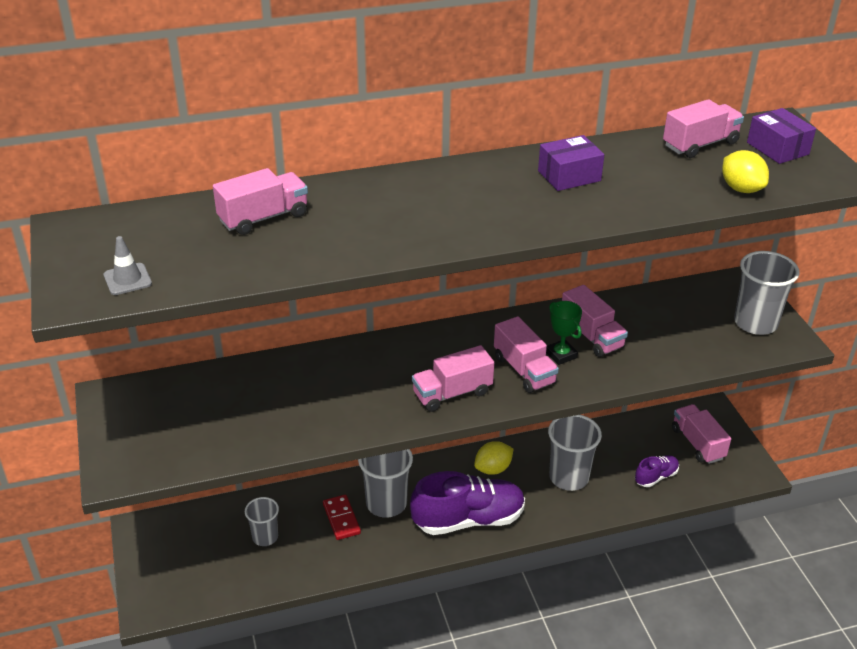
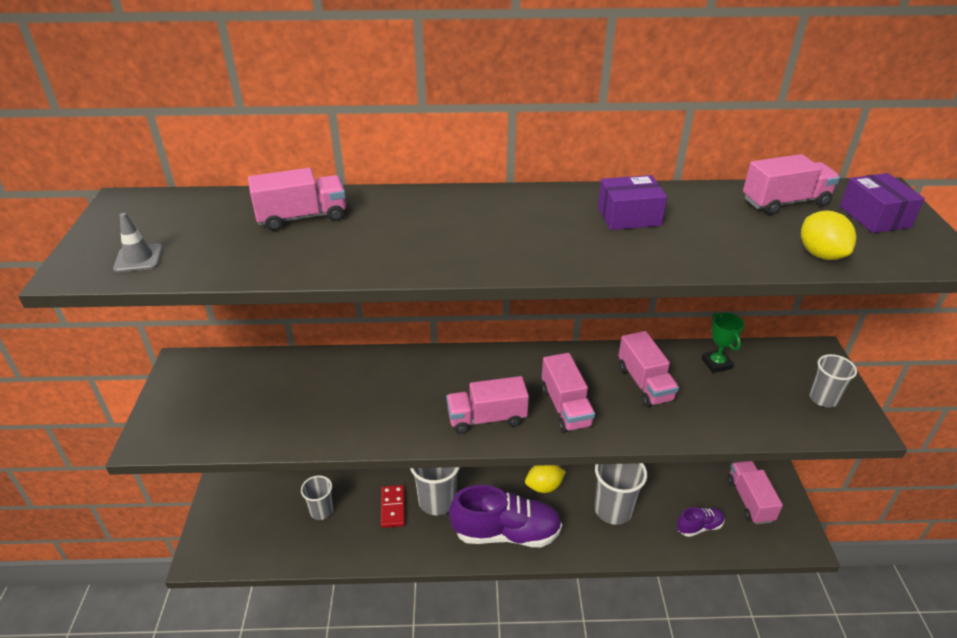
camera: 15 degrees right, 0 degrees up
green trophy [546,301,582,365] -> green trophy moved to [702,312,745,373]
grey cup [734,251,799,335] -> grey cup [809,354,857,408], size x0.61

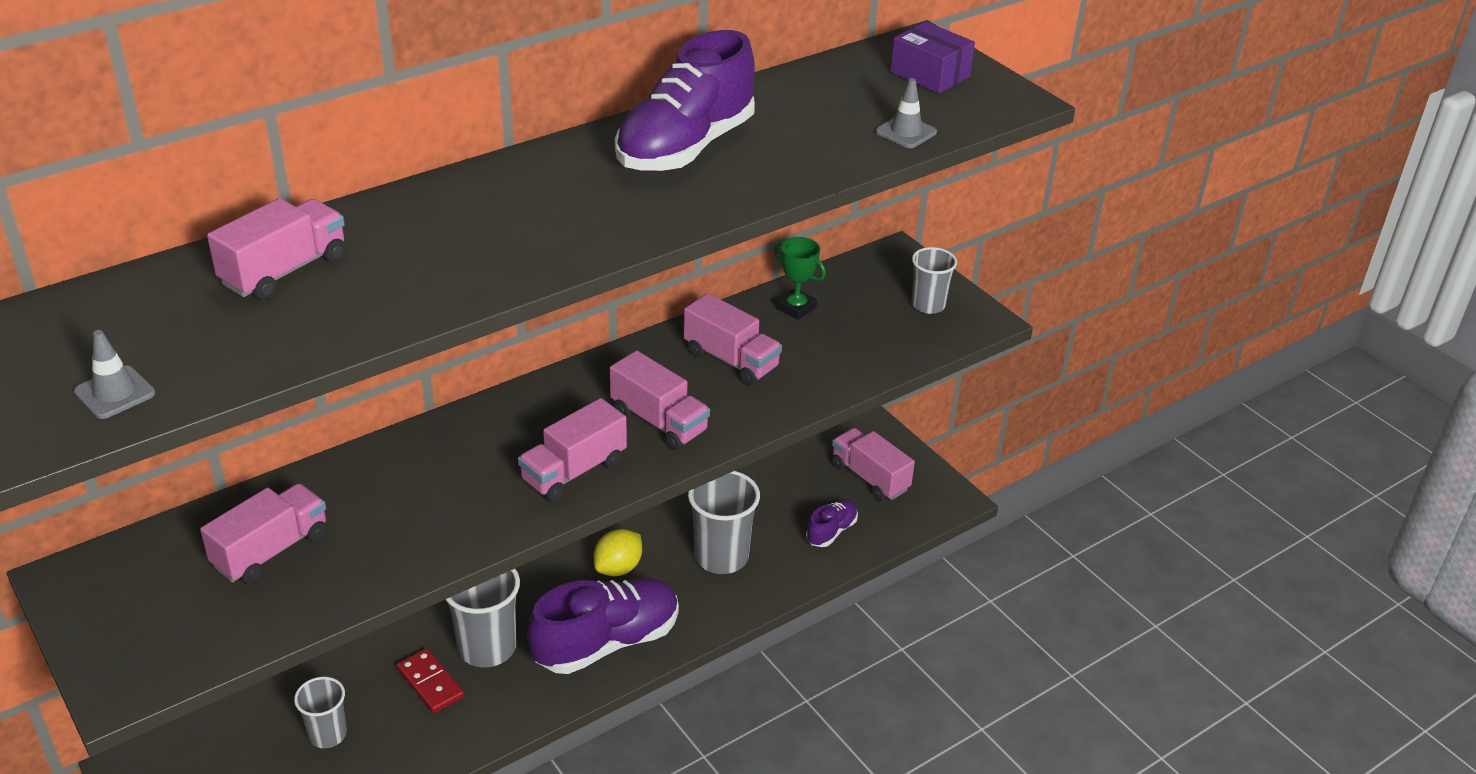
camera: 35 degrees left, 0 degrees up
purple box [598,175,667,230] -> purple shoe [615,30,755,172]
pink truck [743,154,840,215] -> pink truck moved to [200,483,327,584]
yellow lemon [801,211,856,260] -> grey traffic cone [876,78,937,148]

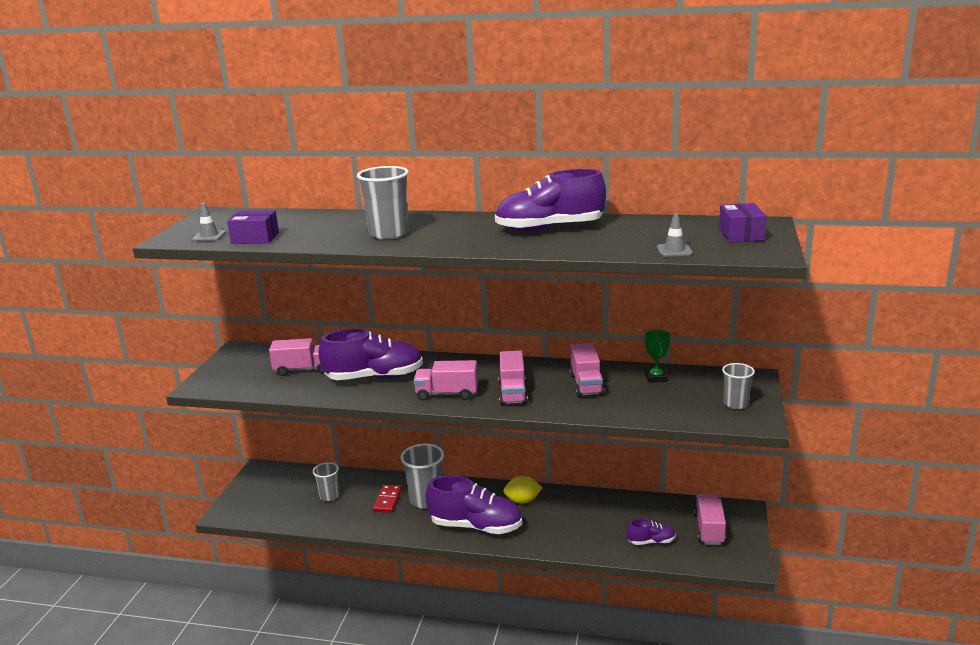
camera: 50 degrees right, 15 degrees down
pink truck [207,198,346,300] -> none
grey cup [688,471,760,574] -> grey cup moved to [357,166,409,240]
none -> purple box [227,210,279,244]
none -> purple shoe [319,329,423,380]

